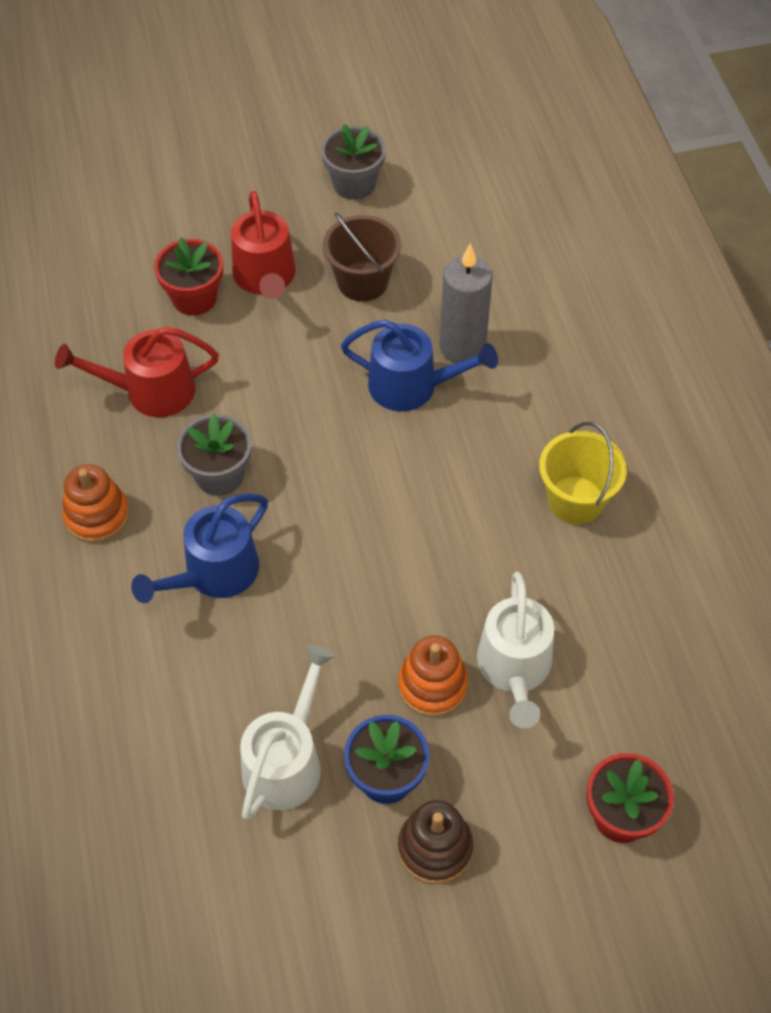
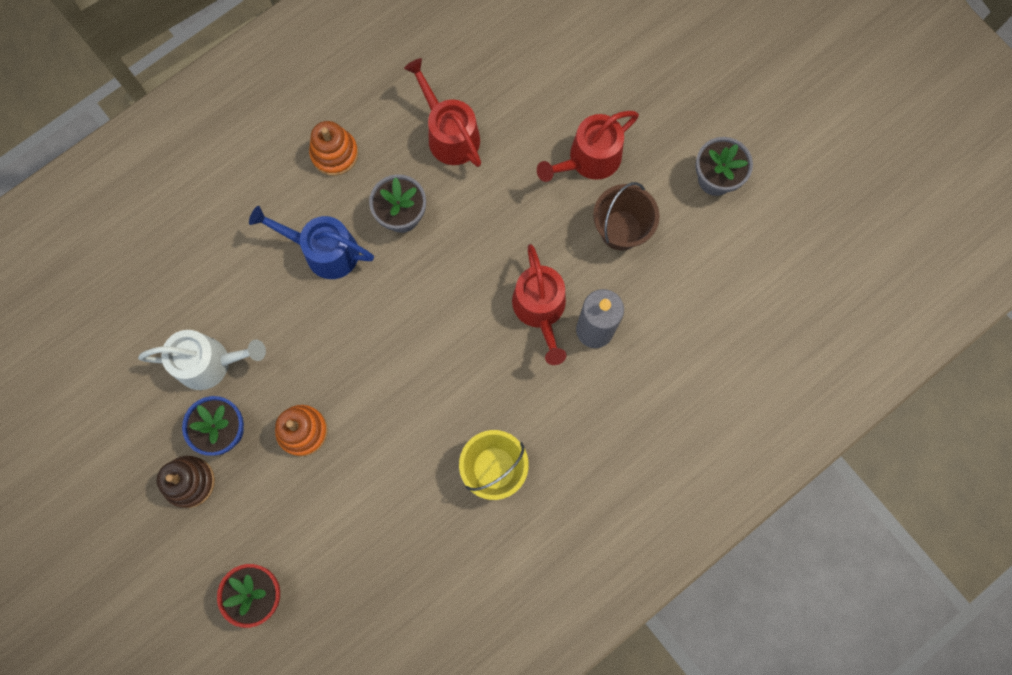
camera: 65 degrees right, 20 degrees up
red flower pot [154,238,223,316] -> none
blue watering can [341,319,498,412] -> red watering can [512,244,566,365]
white watering can [477,572,554,728] -> none

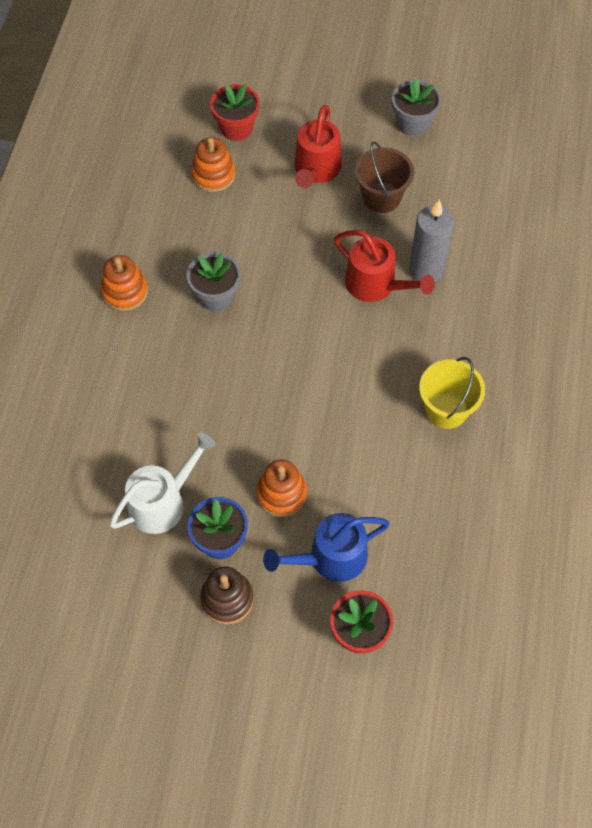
camera: 40 degrees left, 15 degrees down
blue watering can [249,206,374,279] -> blue watering can moved to [263,513,390,582]
red watering can [404,58,481,167] -> none
none -> orange stacking toy [191,137,235,192]
none -> red flower pot [210,84,260,141]

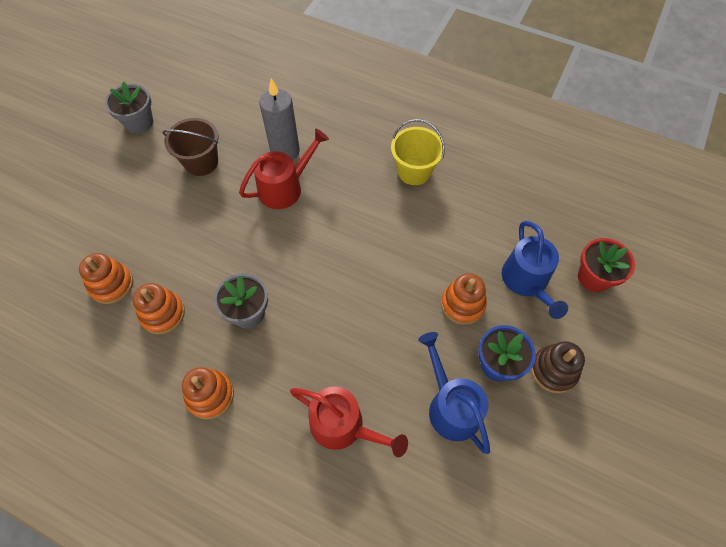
camera: 75 degrees left, 0 degrees up
white watering can [109,432,216,534] -> blue watering can [418,332,490,454]
red flower pot [210,84,260,141] -> none
red watering can [295,105,342,188] -> red watering can moved to [290,387,408,457]
none -> orange stacking toy [133,283,185,335]

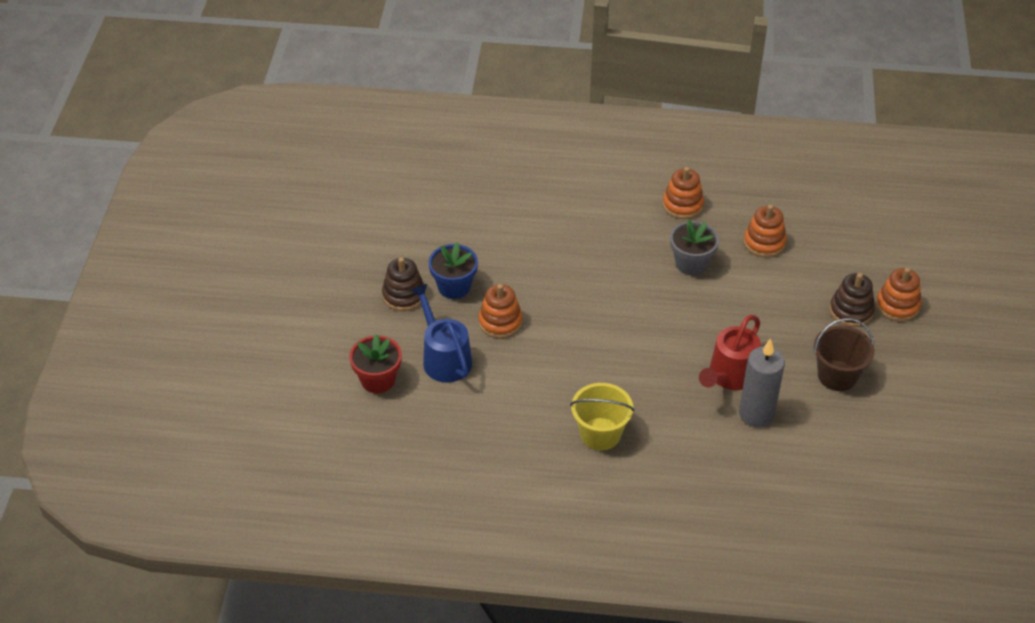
camera: 160 degrees right, 15 degrees down
orange stacking toy [79,253,133,304] -> orange stacking toy moved to [876,268,921,322]
grey flower pot [105,82,153,134] -> none
red watering can [290,387,408,457] -> none
blue watering can [418,332,490,454] -> none
none -> brown stacking toy [830,273,875,327]

